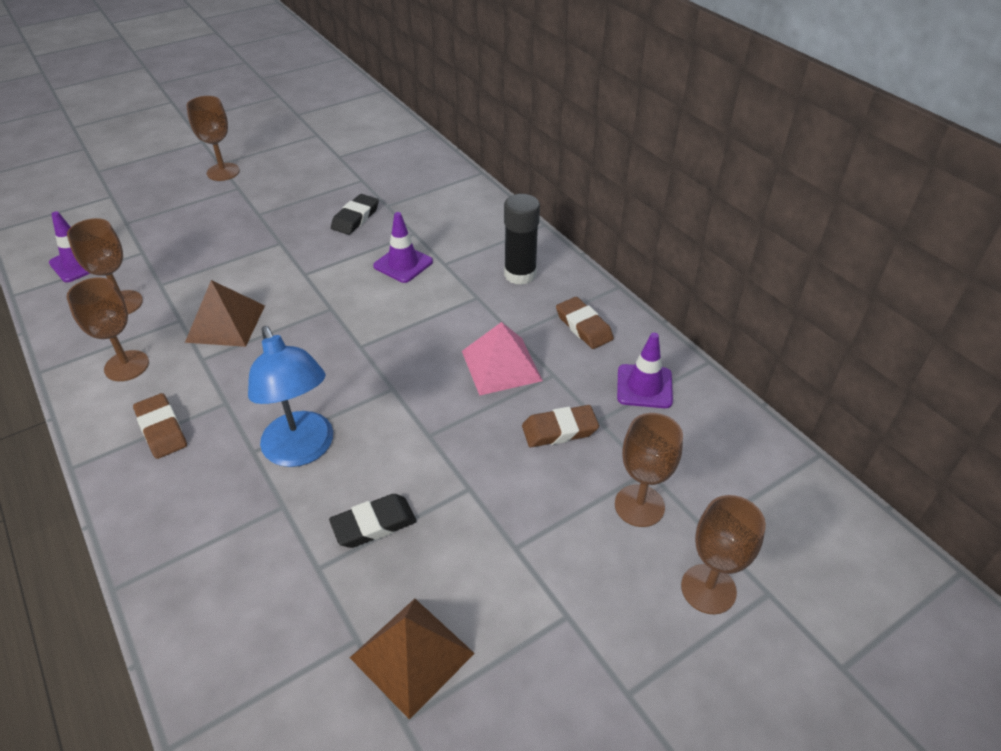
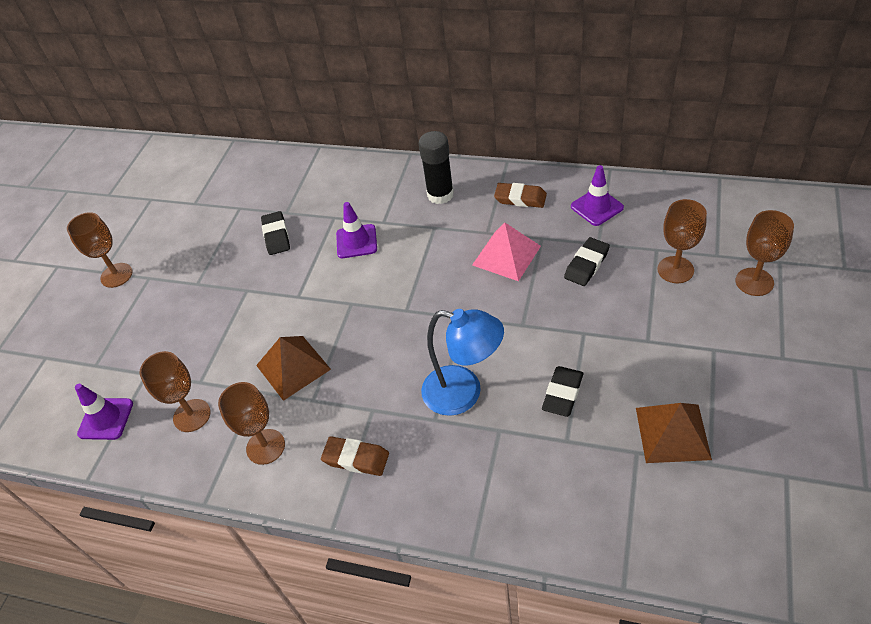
camera: 35 degrees left, 5 degrees up
brown eraser [522,405,599,447] -> black eraser [564,237,610,286]

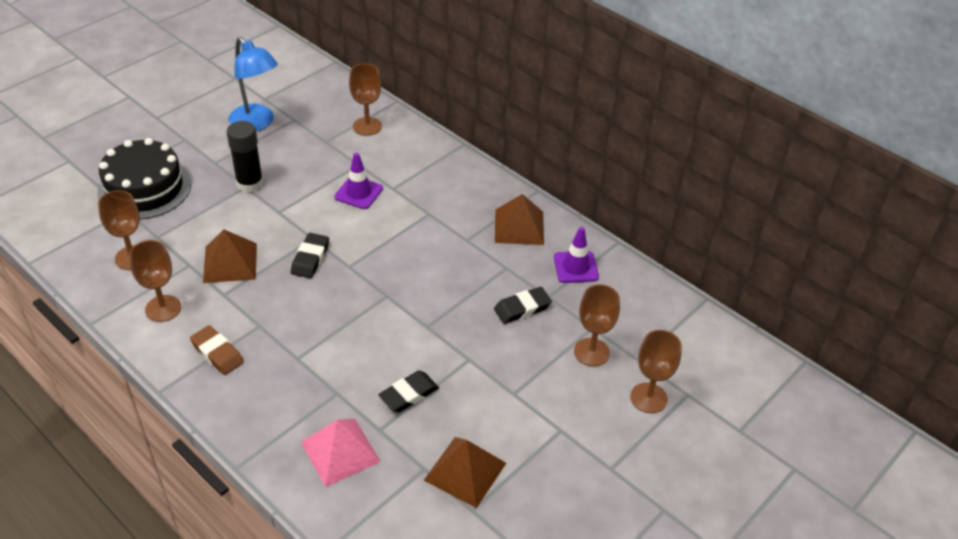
camera: 20 degrees right, 5 degrees down
brown goblet [67,212,132,288] -> brown goblet moved to [349,63,382,136]
purple traffic cone [75,384,133,440] -> none
black eraser [261,211,290,255] -> black eraser moved to [291,233,329,278]
black glue stick [419,131,454,204] -> black glue stick moved to [227,121,263,193]
blue lamp [421,309,504,416] -> blue lamp moved to [228,37,278,131]
pink pyramid [472,223,541,281] -> pink pyramid moved to [301,419,381,487]
brown eraser [494,183,547,208] -> brown pyramid [495,194,544,245]
none -> black cake [98,138,191,219]

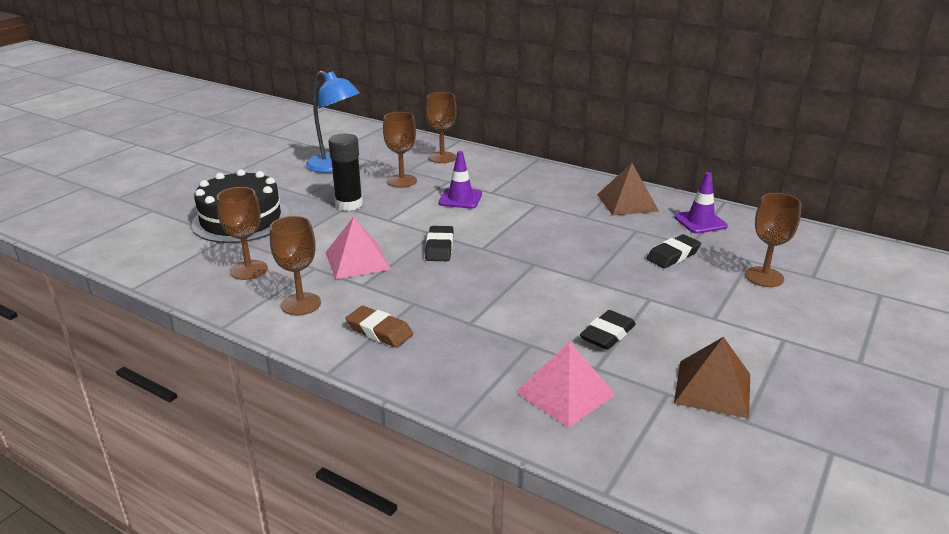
camera: 10 degrees left, 15 degrees down
brown pyramid [203,229,257,283] -> pink pyramid [325,217,391,279]
brown goblet [630,330,682,413] -> brown goblet moved to [383,112,417,188]

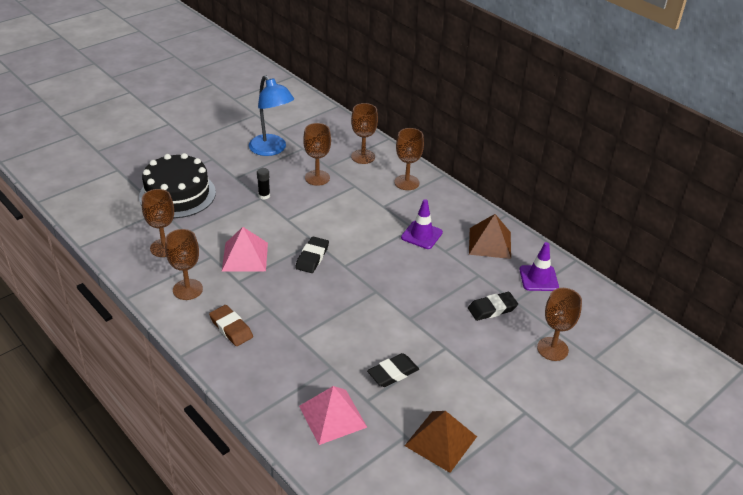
camera: 15 degrees right, 10 degrees up
black glue stick [328,133,363,211] -> black glue stick [257,168,270,199], size x0.53
purple traffic cone [439,151,482,209] -> purple traffic cone moved to [401,199,443,249]
none -> brown goblet [394,128,424,190]

